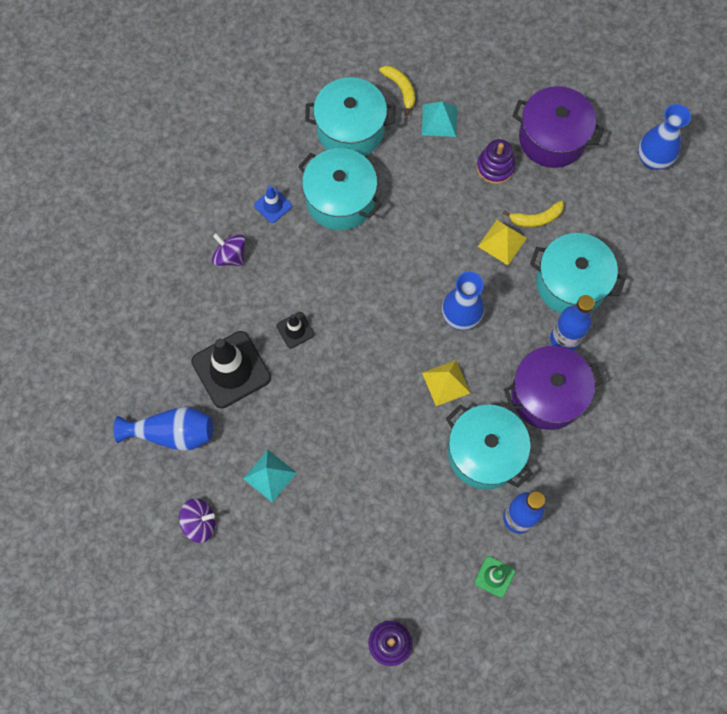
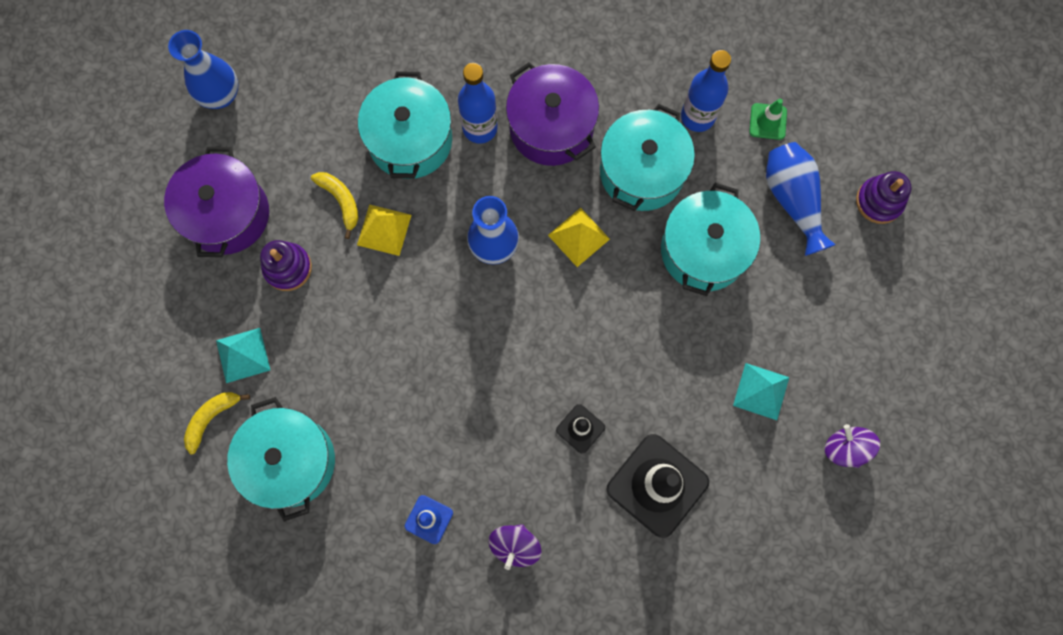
camera: 110 degrees left, 5 degrees up
blue vase [113,407,213,451] -> blue vase moved to [766,142,836,256]
turquoise pot [298,148,382,230] -> turquoise pot moved to [661,183,760,296]

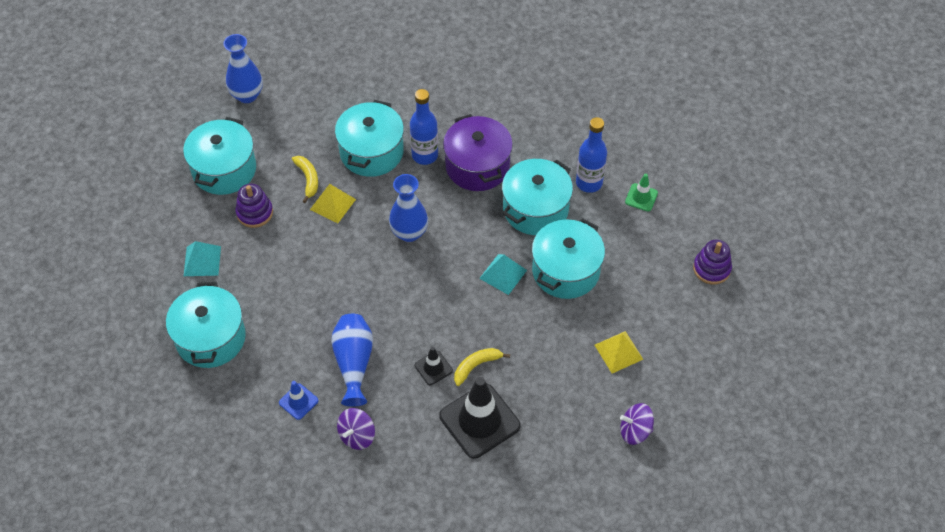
camera: 15 degrees right, 20 degrees down
purple pot [164,147,269,257] -> turquoise pot [183,117,256,195]
yellow banana [184,392,250,454] -> yellow banana moved to [454,348,510,386]
yellow pyramid [548,208,610,267] -> yellow pyramid moved to [595,331,644,373]
turquoise pyramid [733,363,789,420] -> turquoise pyramid moved to [479,254,527,295]
blue vase [766,142,836,256] -> blue vase moved to [331,314,373,407]
purple spinning top [825,424,880,468] -> purple spinning top turned 75 degrees counterclockwise [620,403,654,445]

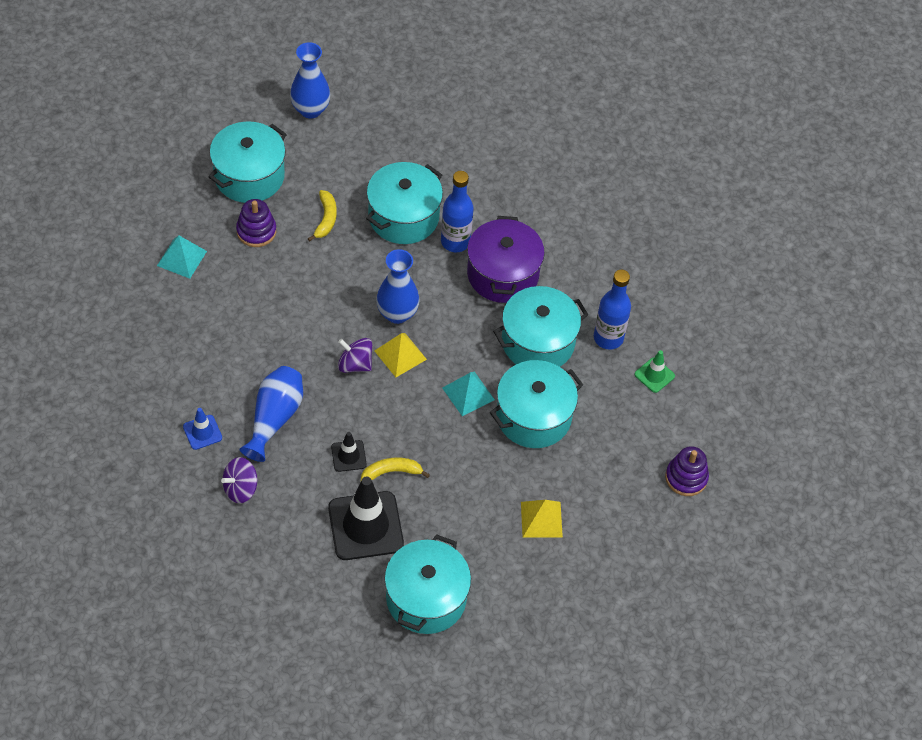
camera: 20 degrees right, 0 degrees up
turquoise pot [166,282,246,368] -> turquoise pot moved to [384,534,471,634]
yellow pyramid [310,184,356,223] -> yellow pyramid moved to [375,333,427,377]
purple spinning top [620,403,654,445] -> purple spinning top moved to [338,338,372,373]

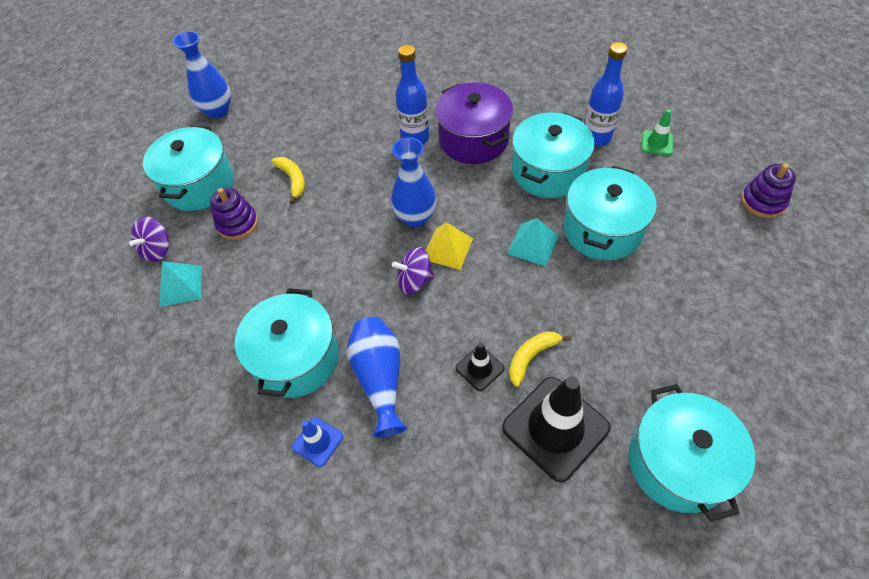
camera: 25 degrees left, 0 degrees up
purple spinning top [221,457,258,503] -> purple spinning top moved to [129,217,169,262]
turquoise pot [366,162,443,244] -> turquoise pot moved to [235,288,339,398]
yellow pyramid [521,500,563,538] -> none

